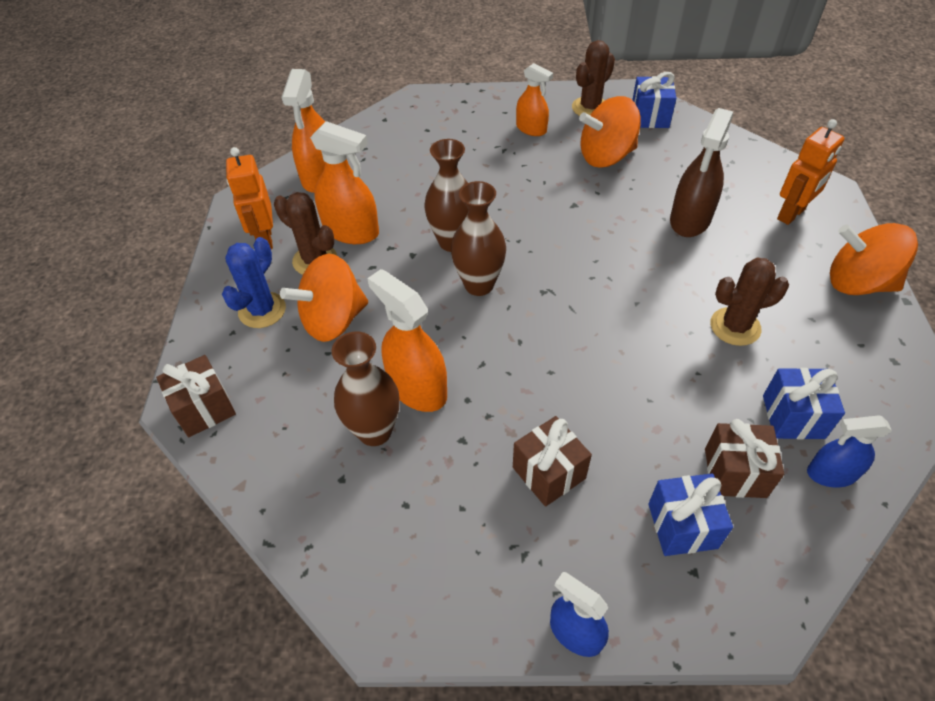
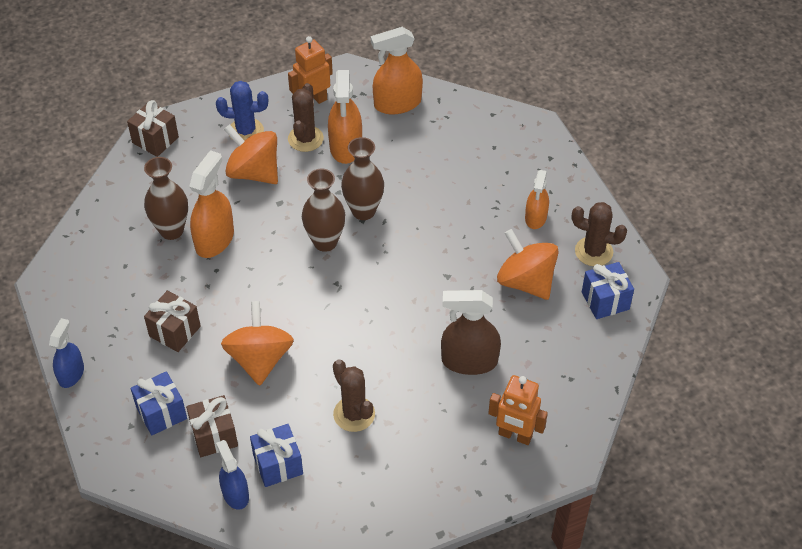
camera: 65 degrees right, 0 degrees up
orange spinning top [830,223,918,295] -> orange spinning top moved to [221,301,294,386]

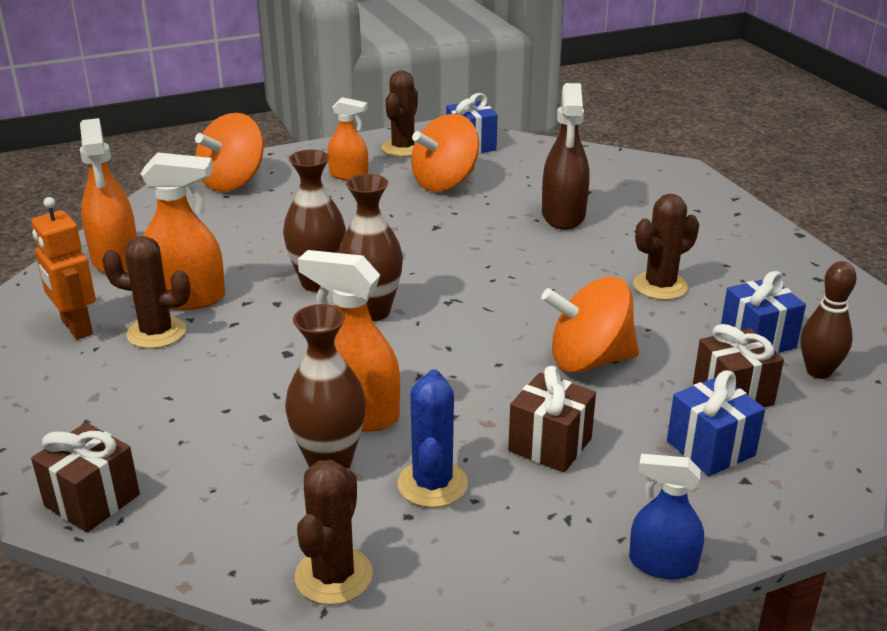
camera: 90 degrees left, 20 degrees down
blue cactus [216,81,268,141] -> blue cactus moved to [397,369,468,508]
blue spray bottle [216,440,249,510] -> brown bowling pin [801,261,857,379]
orange spinning top [224,124,278,184] -> orange spinning top moved to [195,113,264,192]
orange robot [488,375,548,445] -> none
none -> brown cactus [295,460,373,605]

